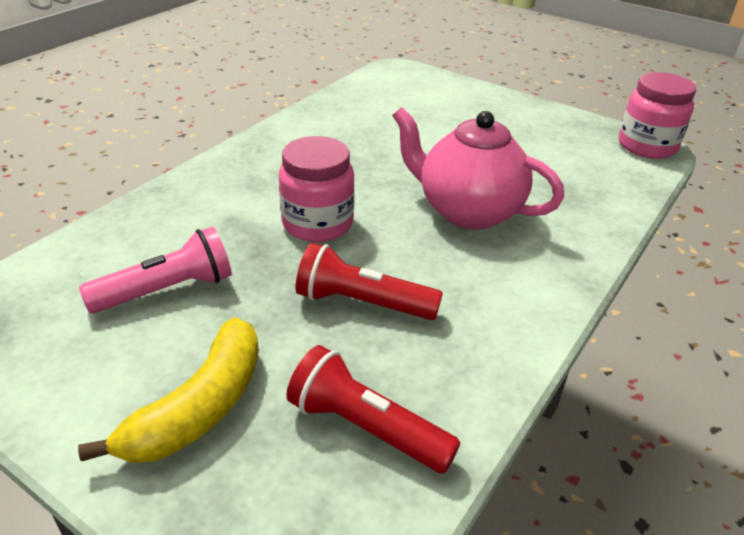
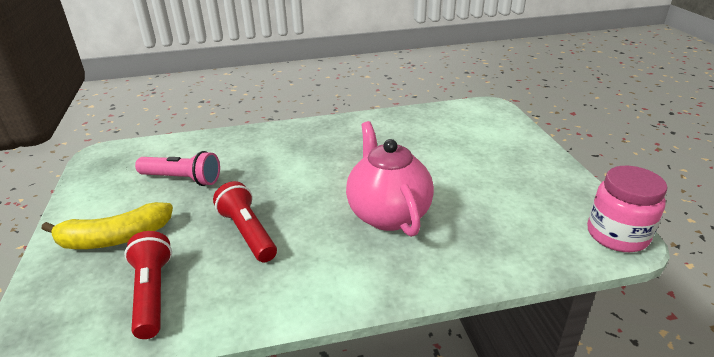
camera: 45 degrees right, 5 degrees down
pink jar [279,136,355,242] -> none

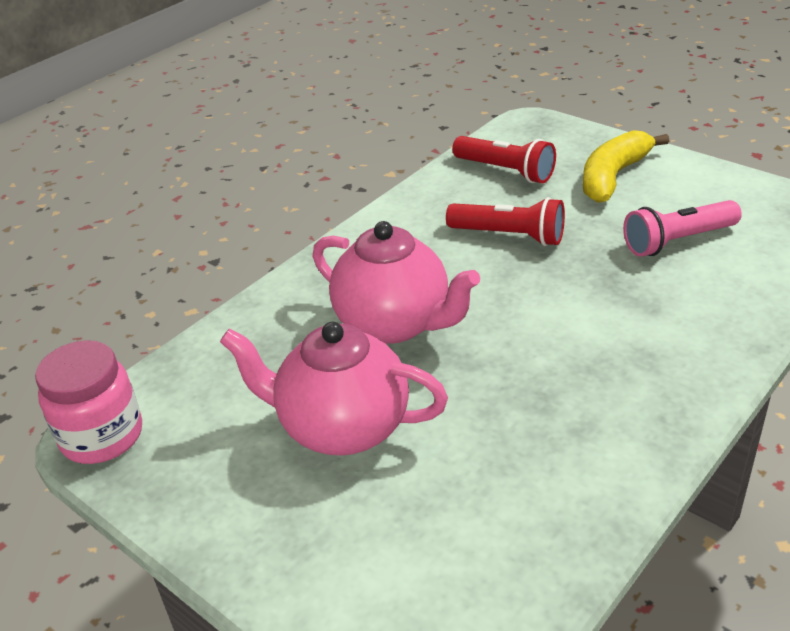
camera: 145 degrees right, 5 degrees up
none -> pink teapot [220,322,448,455]

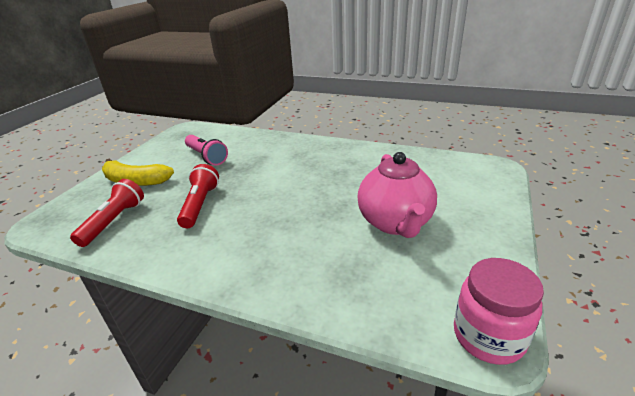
camera: 110 degrees left, 5 degrees down
pink teapot [313,221,480,344] -> none

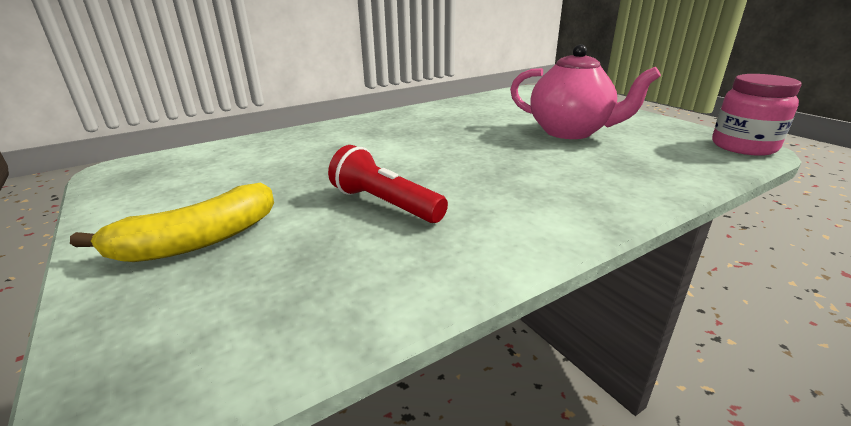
camera: 55 degrees left, 5 degrees down
red flashlight [70,179,144,247] -> none
pink flashlight [185,135,228,166] -> none

